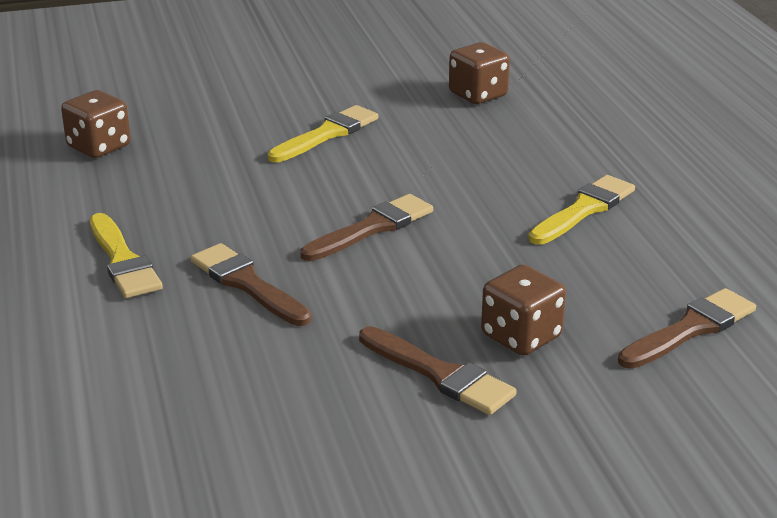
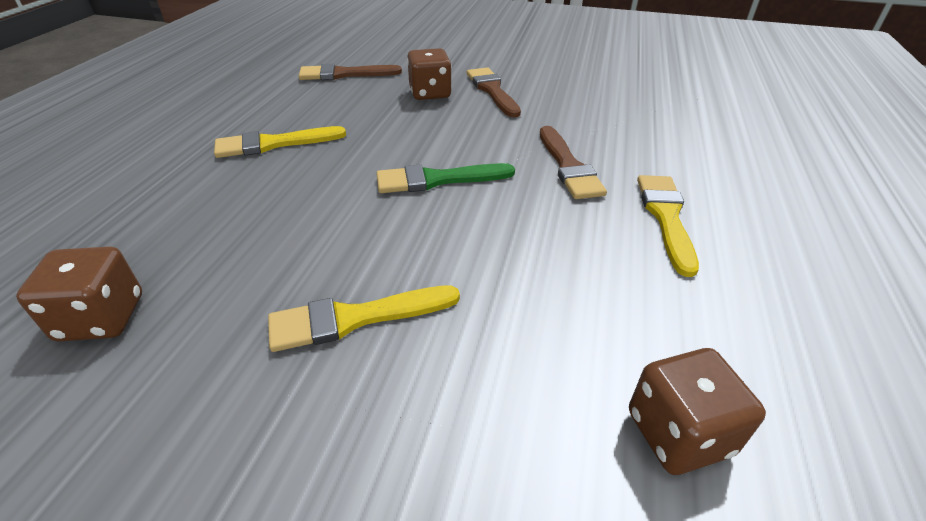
camera: 150 degrees left, 10 degrees up
brown brush [301,194,433,261] -> green brush [376,163,515,193]

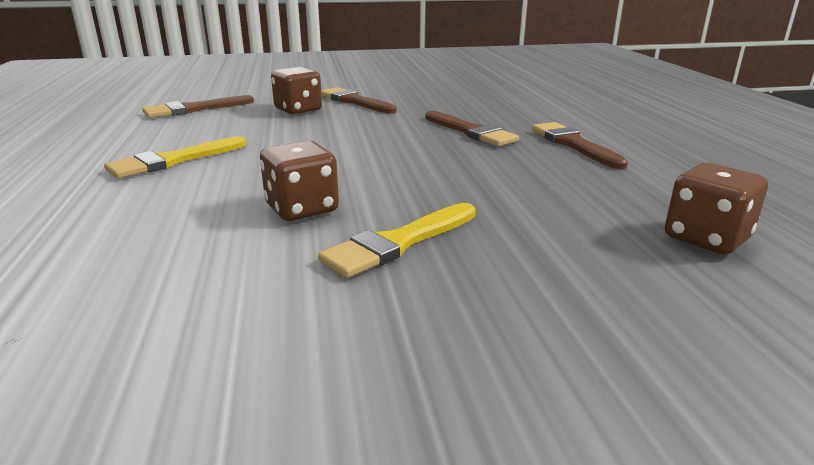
camera: 25 degrees left, 15 degrees down
brown dice [16,247,142,342] -> brown dice moved to [260,141,339,221]
green brush [376,163,515,193] -> none
yellow brush [637,175,699,277] -> brown brush [532,122,628,169]

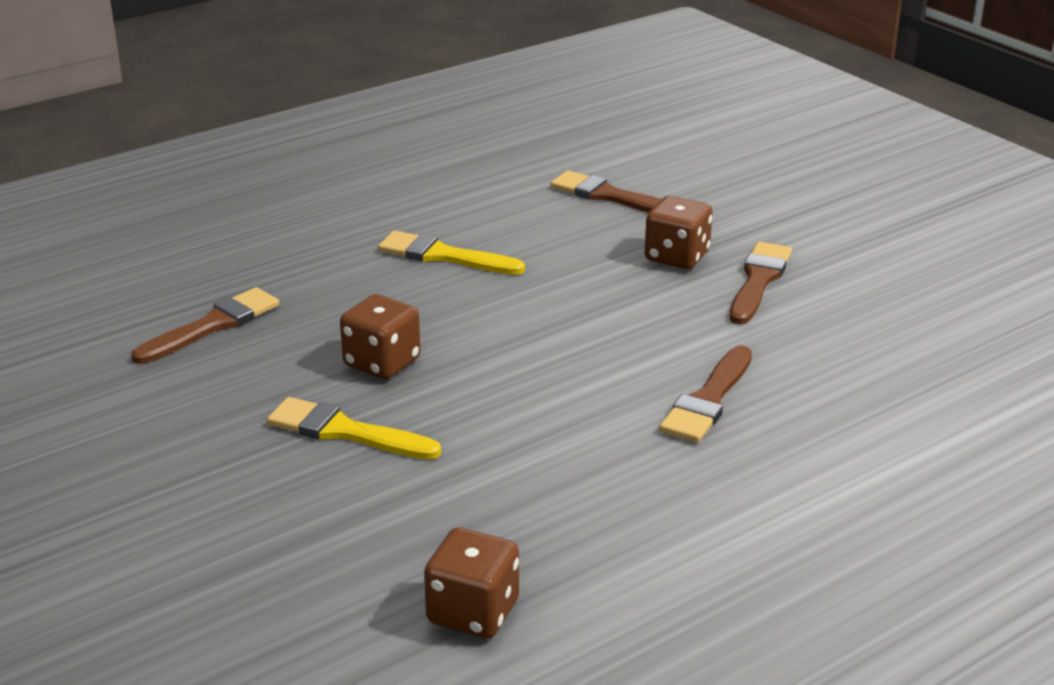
camera: 65 degrees right, 5 degrees up
brown brush [532,122,628,169] -> brown brush moved to [131,287,280,364]

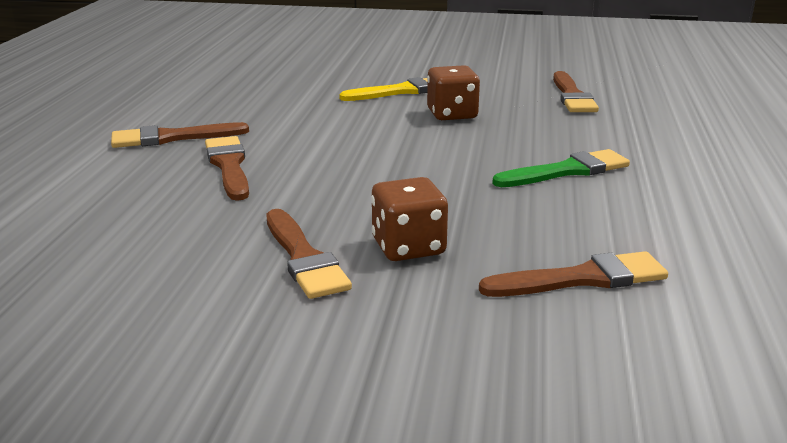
camera: 135 degrees right, 5 degrees down
yellow brush [378,231,525,275] -> green brush [492,149,630,187]
brown dice [424,527,519,638] -> none
none -> brown brush [111,122,249,148]

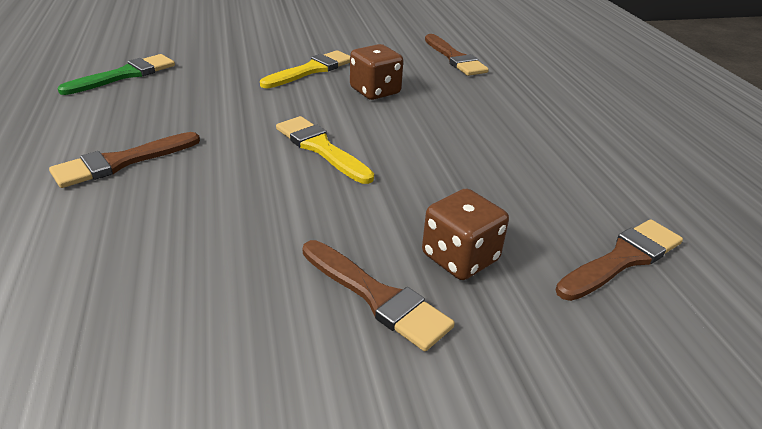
camera: 25 degrees left, 10 degrees up
brown brush [205,136,249,201] -> none
green brush [492,149,630,187] -> green brush moved to [57,54,175,95]
none -> yellow brush [276,116,374,184]

